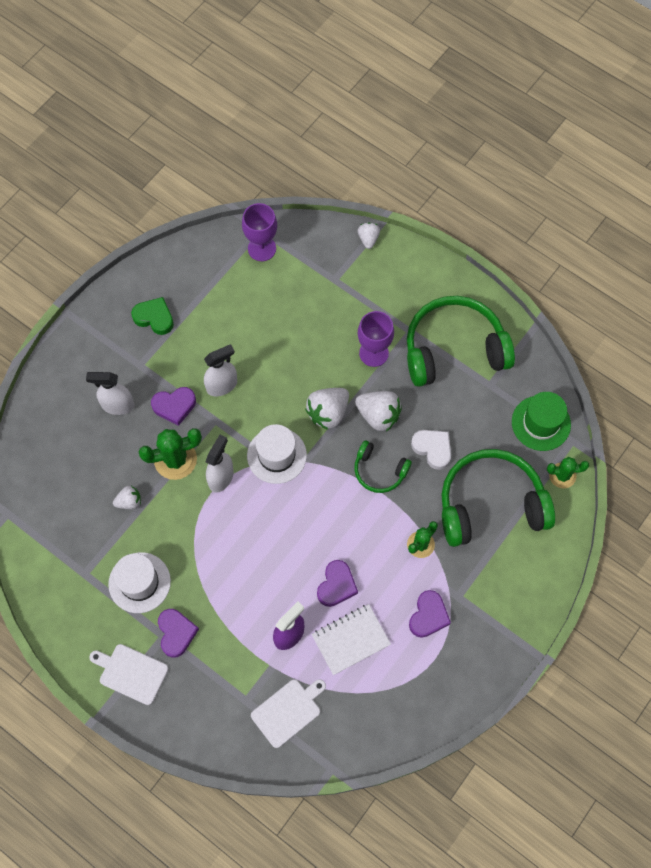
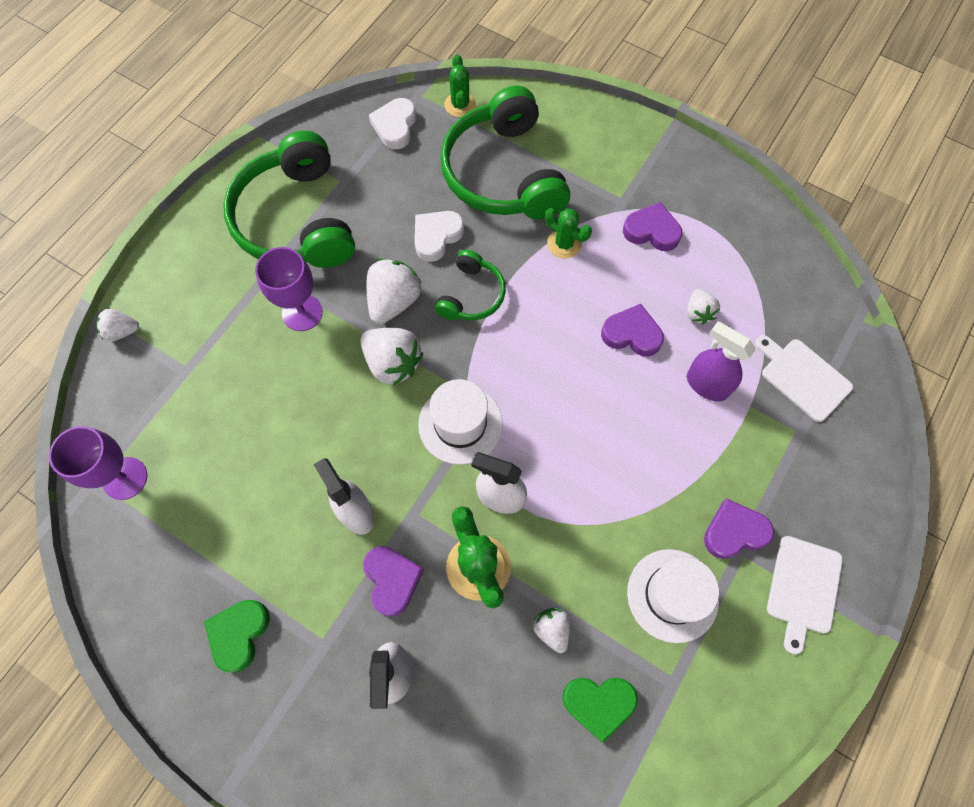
camera: 95 degrees left, 0 degrees up
white notebook [312,604,391,675] -> white strawberry [687,289,720,325]
green hat [512,392,571,451] -> white heart [369,98,416,149]
none -> green heart [563,678,638,743]

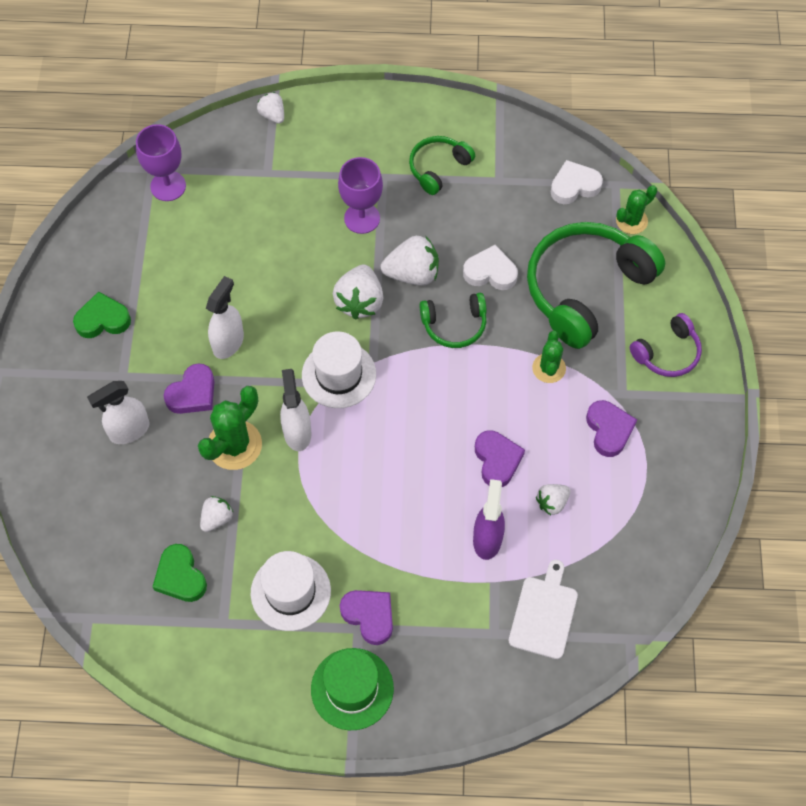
camera: 60 degrees right, 5 degrees down
green headphones [223,131,355,268] -> green headphones [409,136,475,195], size x0.50
white cutting board [767,536,843,655] -> green hat [311,648,394,730]
none -> purple headphones [630,313,702,377]

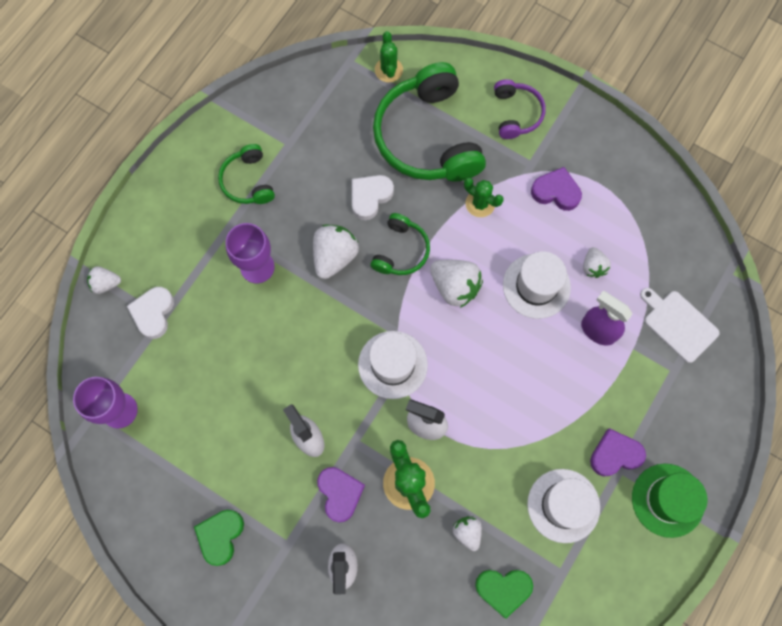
camera: 60 degrees left, 10 degrees up
white strawberry [333,265,383,320] -> white strawberry moved to [430,260,483,308]
purple heart [475,430,525,487] -> white hat [503,251,571,319]
white heart [551,160,603,204] -> white heart moved to [127,287,174,339]

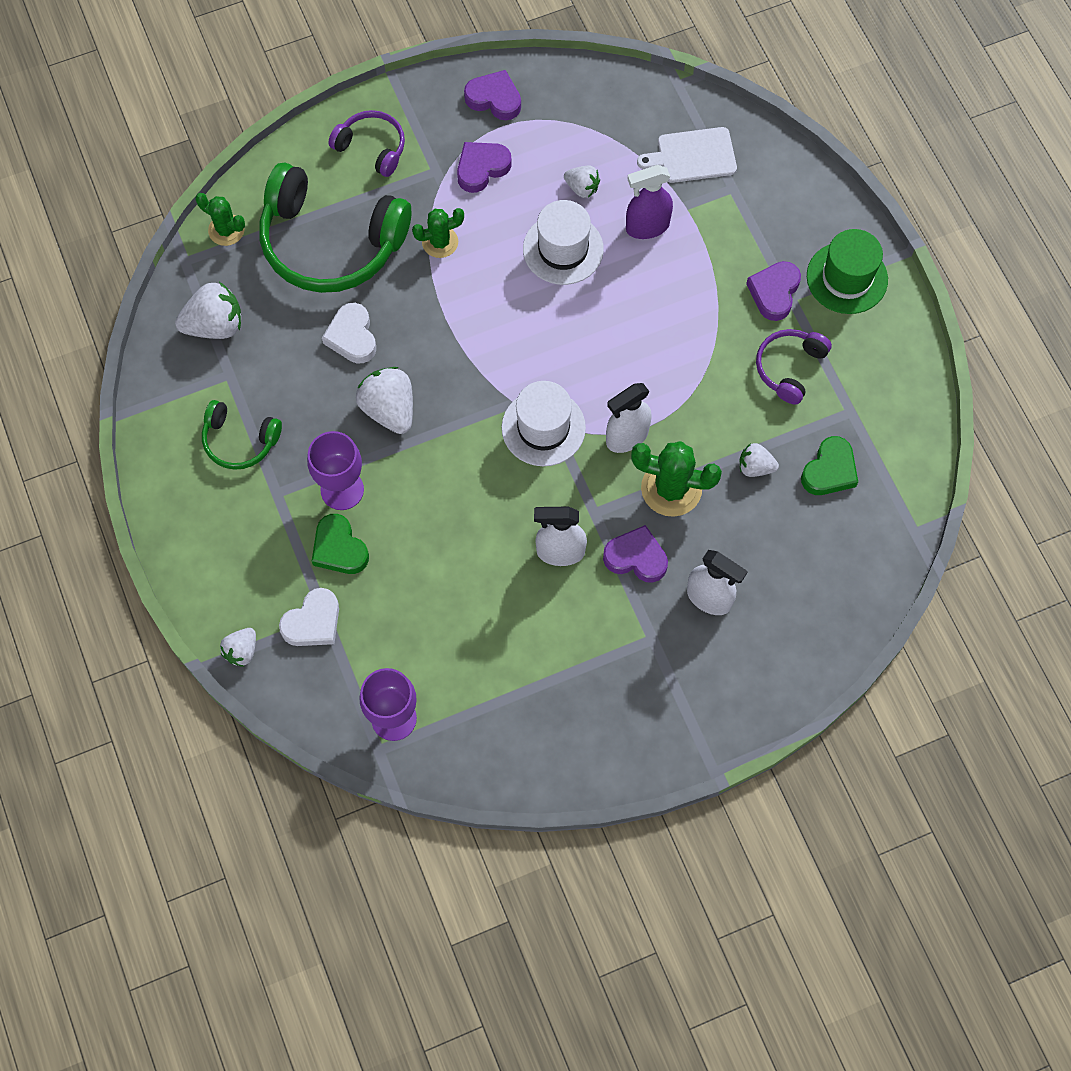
camera: 55 degrees left, 5 degrees down
white heart [127,287,174,339] -> white heart turned 90 degrees counterclockwise [279,588,339,646]
green heart [194,510,244,566] -> green heart moved to [312,514,369,574]
green headphones [370,213,430,275] -> none
white strawberry [430,260,483,308] -> white strawberry moved to [175,282,241,339]
white hat [527,469,600,543] -> purple headphones [756,329,832,405]
none -> purple heart [464,70,521,120]

